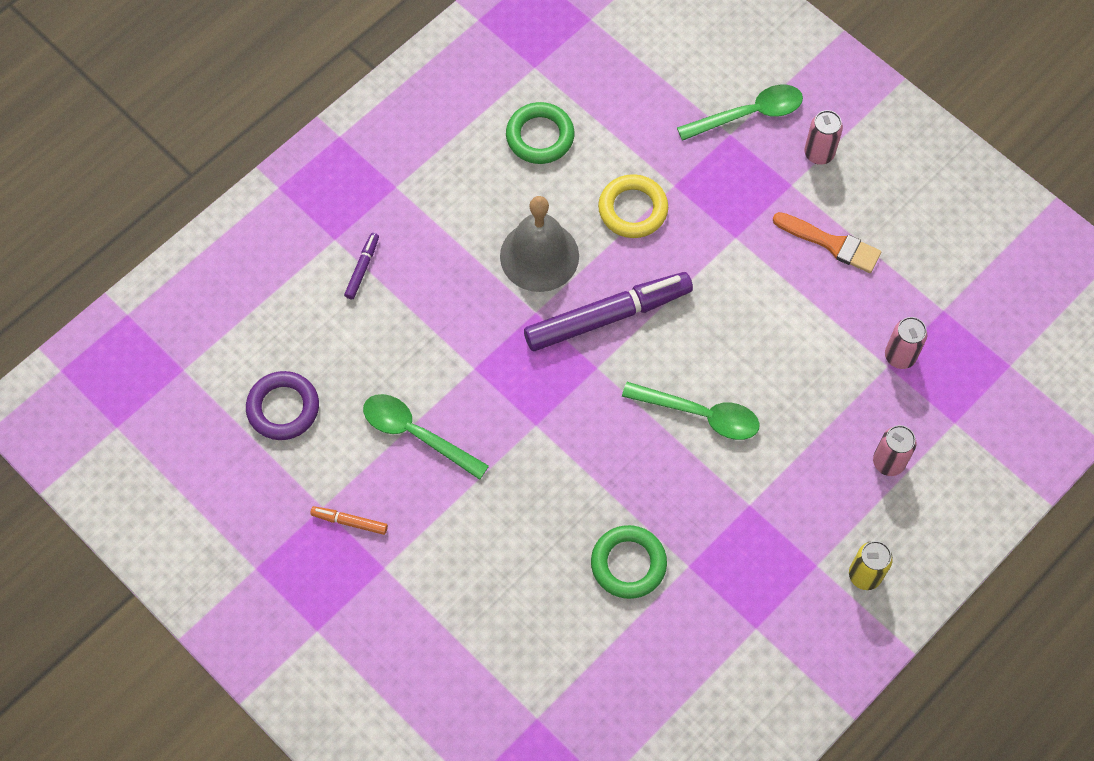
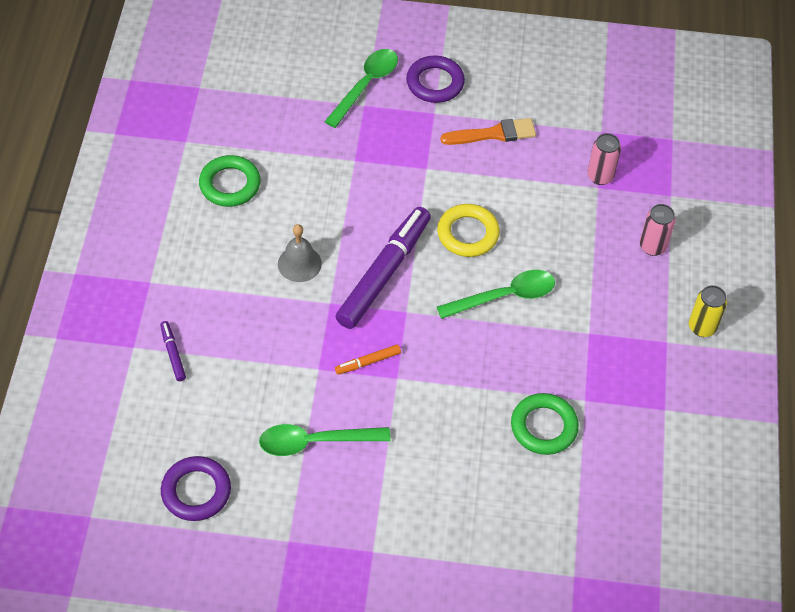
camera: 40 degrees left, 10 degrees down
orange marker [310,506,388,535] -> orange marker moved to [335,344,401,375]
grey bell [500,196,579,292] -> grey bell [278,224,322,282], size x0.62
yellow ring [598,174,668,238] -> yellow ring moved to [437,204,500,257]
pink can [804,110,843,165] -> purple ring [406,55,465,103]

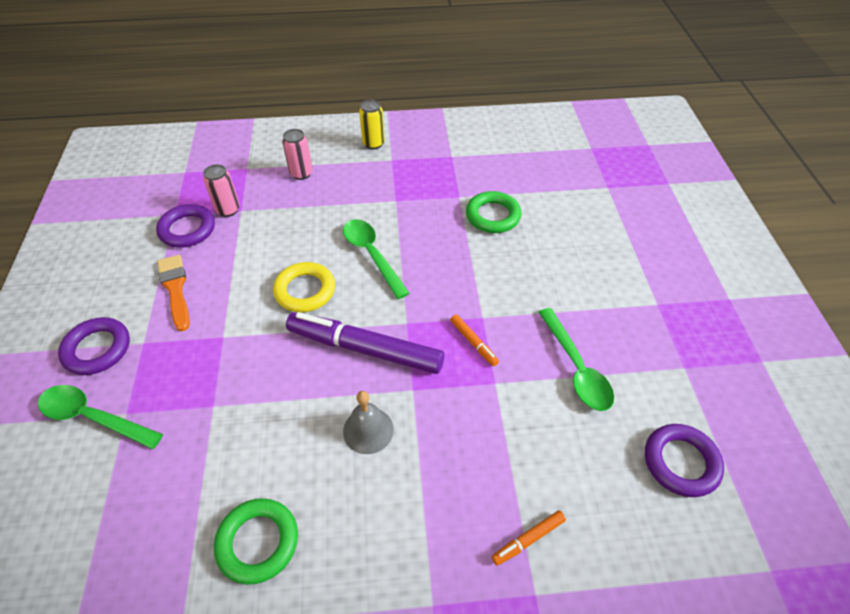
camera: 100 degrees left, 5 degrees down
purple marker [160,321,186,381] -> orange marker [492,510,566,566]
none -> purple ring [156,204,215,248]

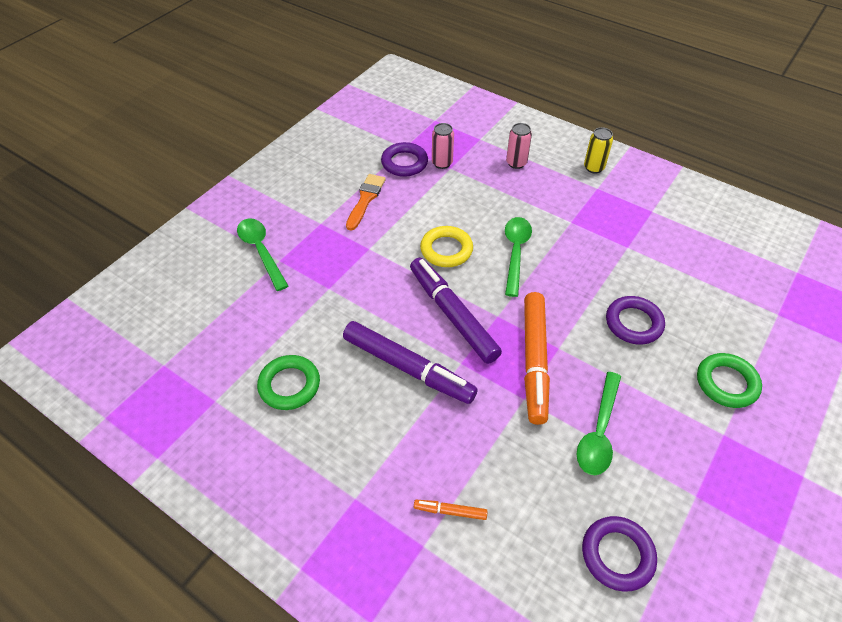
camera: 40 degrees right, 0 degrees up
purple ring [58,317,130,375] -> purple ring moved to [606,296,665,345]
grey bell [343,391,394,454] -> purple marker [343,321,478,404]
orange marker [450,314,499,366] -> orange marker [524,292,550,425], size x2.34
green ring [466,191,521,233] -> green ring moved to [697,353,762,408]

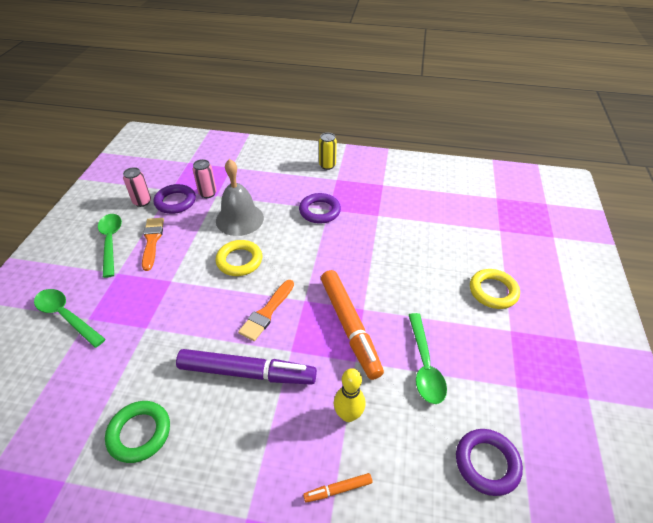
camera: 25 degrees left, 5 degrees down
purple marker [410,258,502,364] -> orange brush [238,280,294,341]
green spoon [505,217,532,297] -> green spoon moved to [98,214,122,278]
pink can [506,123,532,169] -> pink can moved to [123,167,151,207]
purple ring [606,296,665,345] -> purple ring moved to [299,193,341,224]
green ring [697,353,762,408] -> yellow ring [470,269,520,309]
none -> grey bell [216,159,264,236]
none -> yellow bowling pin [334,368,365,422]

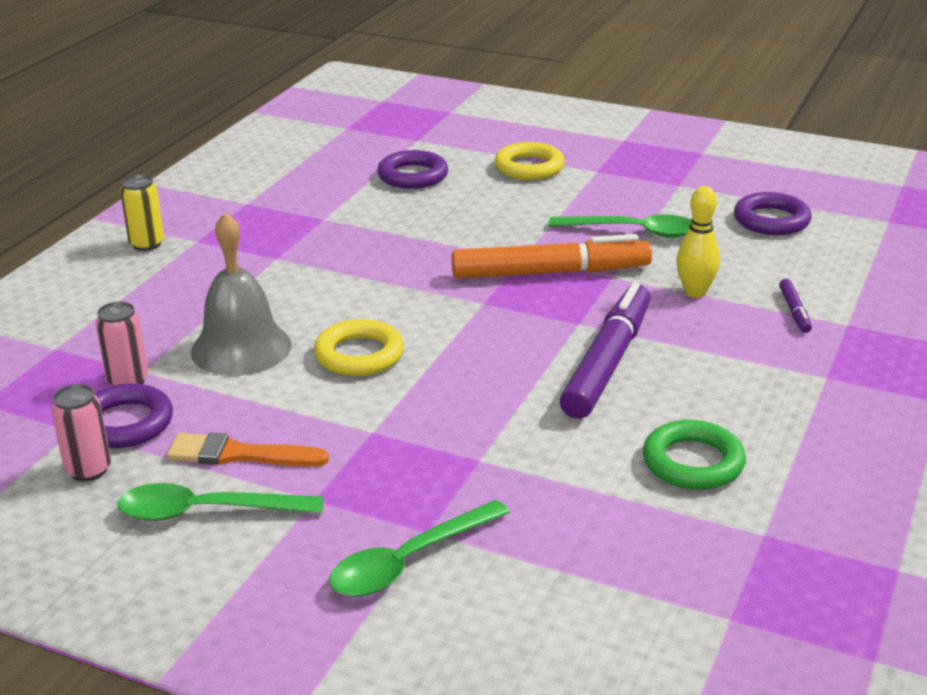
camera: 75 degrees left, 15 degrees down
orange brush [238,280,294,341] -> none
purple ring [299,193,341,224] -> purple ring moved to [377,150,448,189]
orange marker [303,473,372,503] -> purple marker [779,279,812,333]

